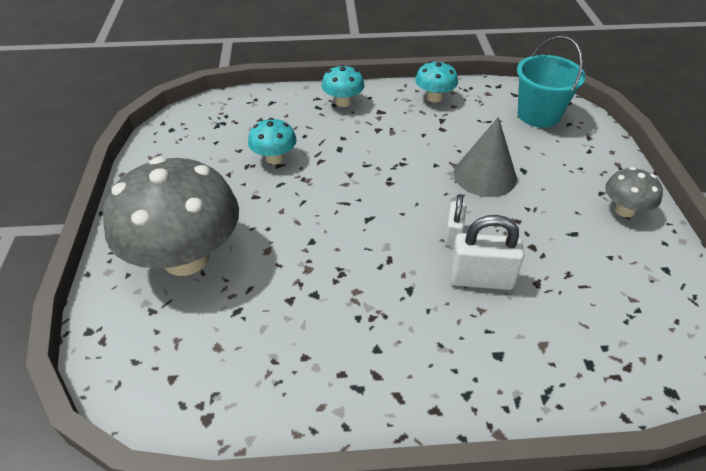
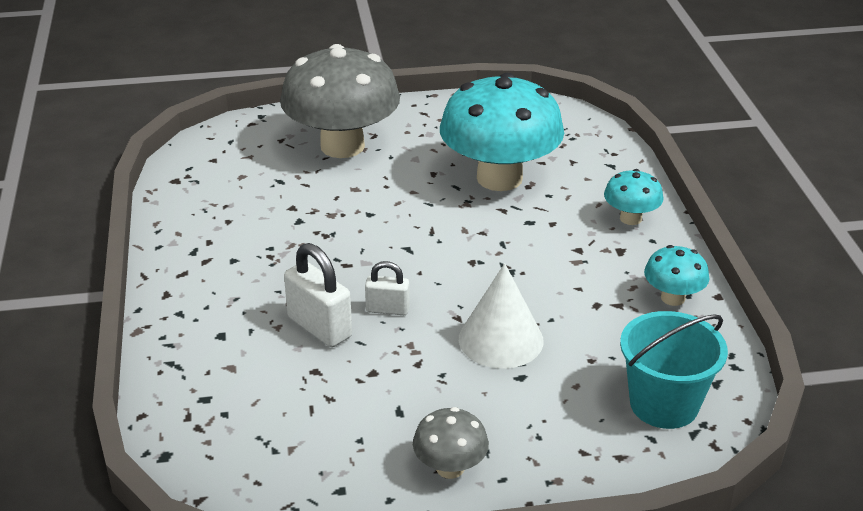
camera: 85 degrees right, 10 degrees down
turquoise mushroom [248,118,297,164] -> turquoise mushroom [440,73,564,191], size x2.18
white padlock [450,215,524,290] -> white padlock turned 45 degrees counterclockwise [284,243,352,347]
grey cone [454,117,517,197] -> white cone [459,263,544,369]

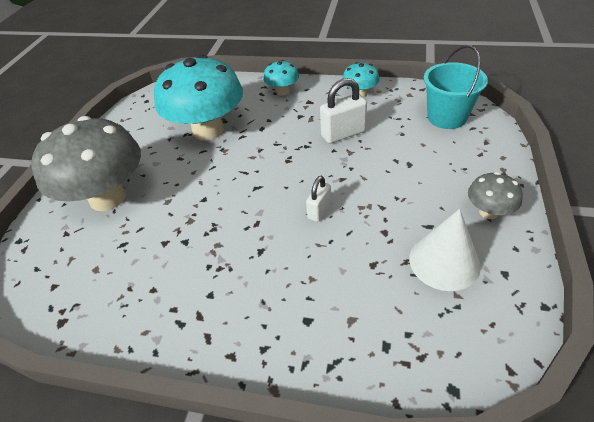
camera: 65 degrees left, 10 degrees up
white padlock [284,243,352,347] -> white padlock moved to [320,78,367,144]
white cone [459,263,544,369] -> white cone moved to [409,209,481,291]

